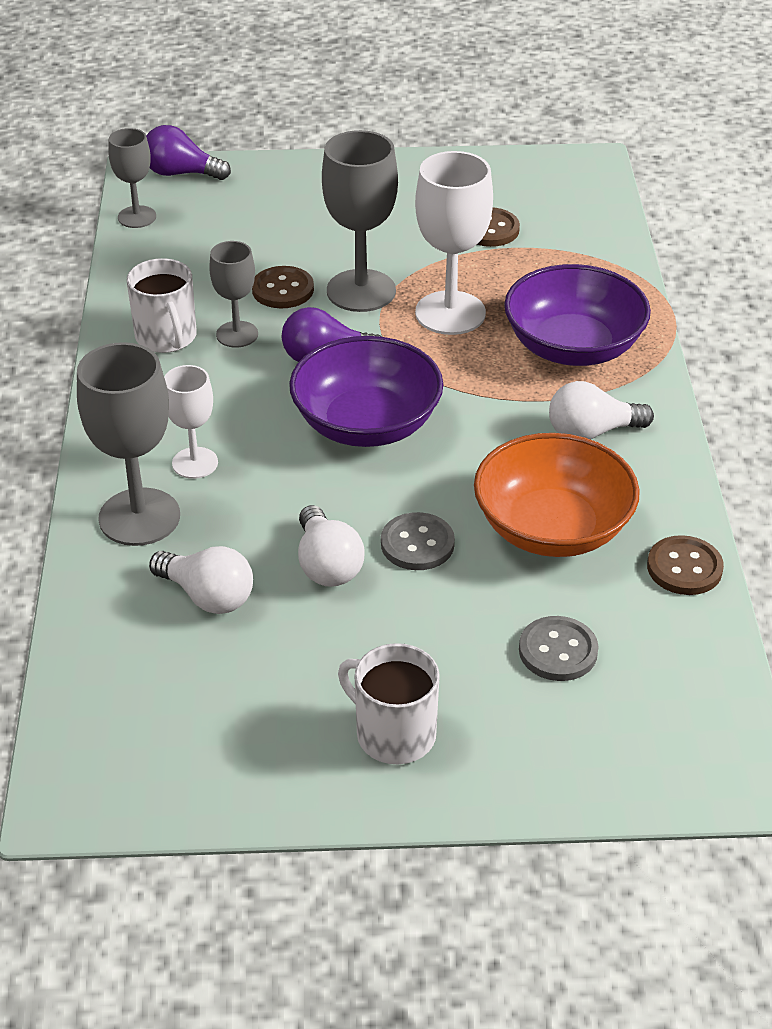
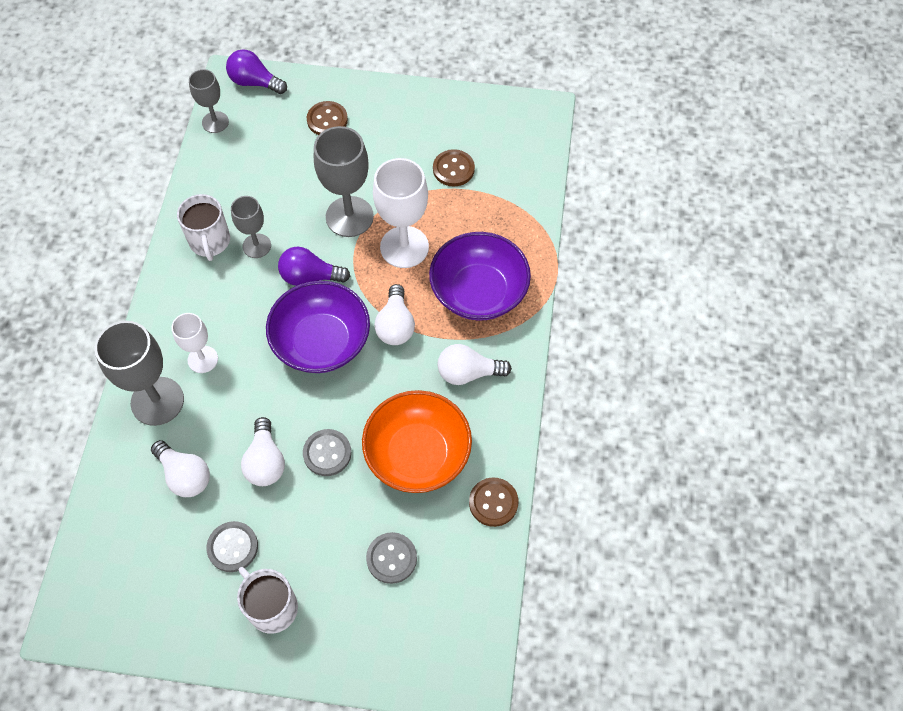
camera: 10 degrees right, 20 degrees up
brown button [252,266,314,308] -> brown button moved to [307,101,348,135]
none -> grey button [207,521,258,572]
none -> white light bulb [375,284,415,345]

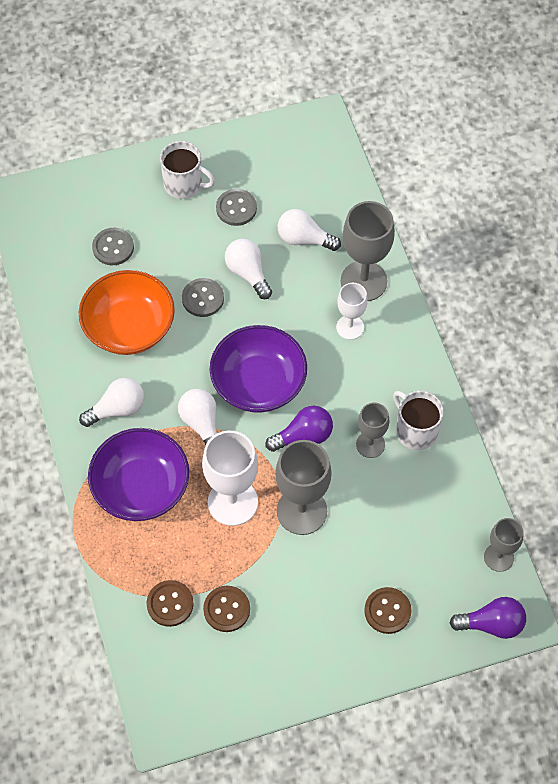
camera: 155 degrees right, 0 degrees up
brown button [469,477,518,527] -> brown button moved to [147,580,194,627]

